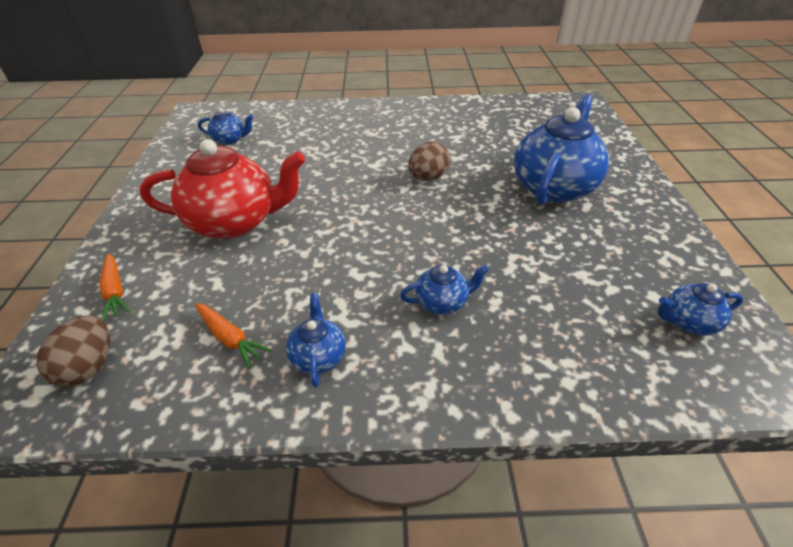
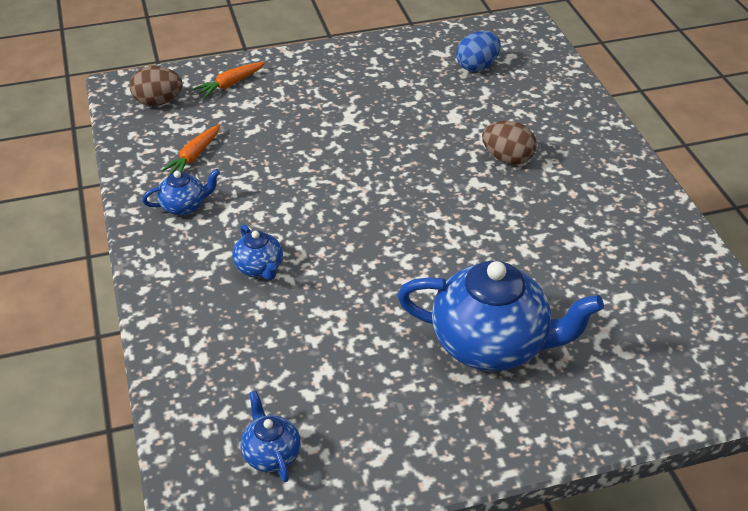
camera: 75 degrees right, 0 degrees up
red teapot [140,139,305,239] -> none
blue teapot [198,108,254,145] -> blue egg [456,31,501,72]
brown egg [408,141,450,181] -> brown egg moved to [482,121,537,165]

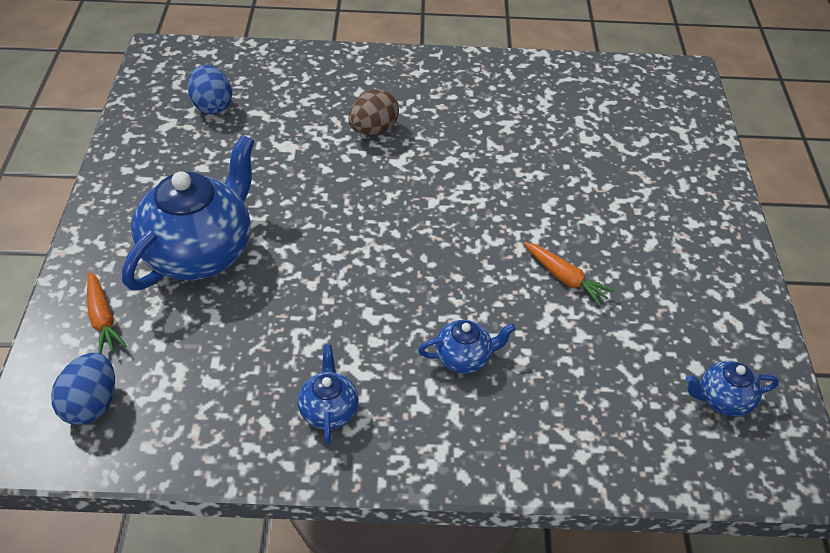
camera: 75 degrees left, 5 degrees up
brown egg [130,66,183,106] -> blue egg [51,353,115,425]
orange carrot [161,124,220,174] -> orange carrot moved to [524,242,614,306]
blue teapot [397,261,604,371] -> blue teapot moved to [122,135,255,290]

